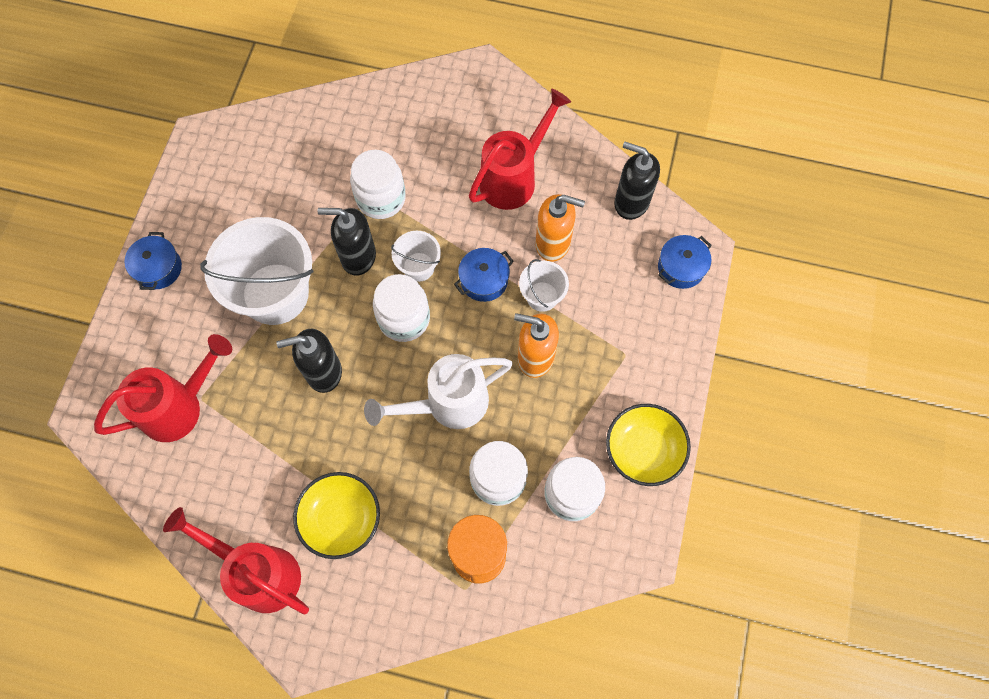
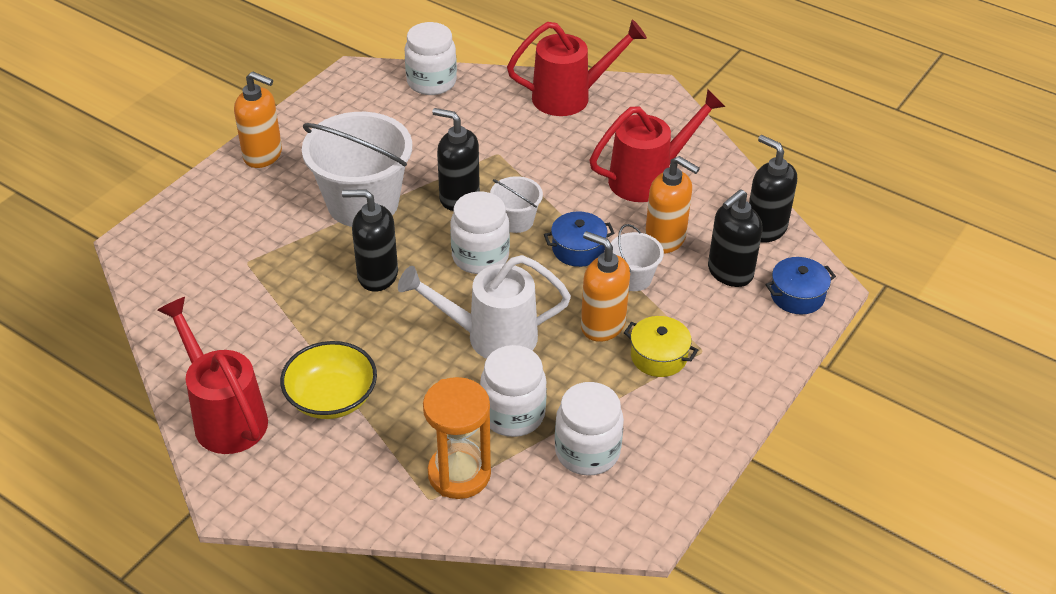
camera: 20 degrees right, 25 degrees down
red watering can [94,334,232,442] -> red watering can moved to [507,20,647,116]
blue pot [124,232,182,290] -> orange soap dispenser [234,71,282,168]
white jar [350,150,406,219] -> white jar moved to [405,22,457,95]
yellow bowl [606,404,691,486] -> none
none -> yellow pot [624,316,698,377]
none -> black soap dispenser [708,189,762,287]

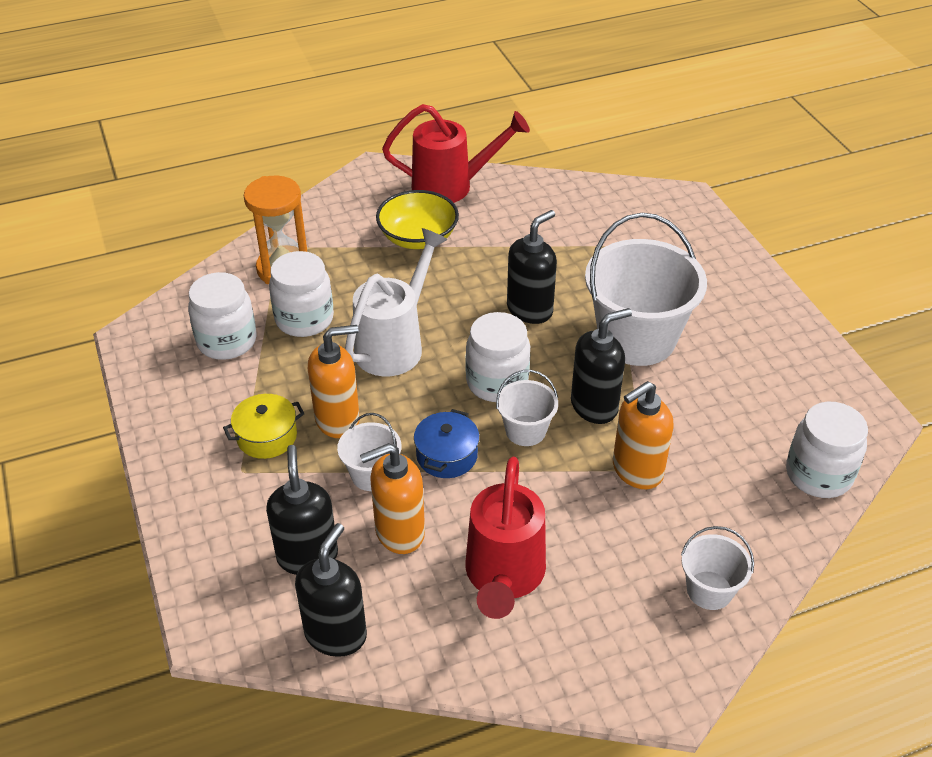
camera: 125 degrees right, 0 degrees up
orange soap dispenser [234,71,282,168] -> orange soap dispenser moved to [613,381,674,489]
red watering can [507,20,647,116] -> white bucket [681,526,754,610]
black soap dispenser [749,135,797,243] -> black soap dispenser turned 60 degrees counterclockwise [295,523,367,657]
blue pot [765,257,836,315] -> none

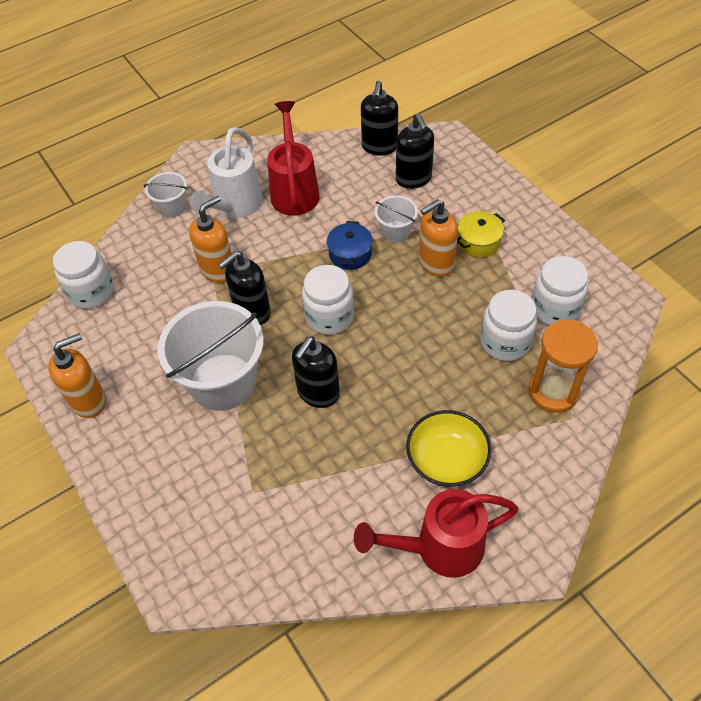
camera: 170 degrees right, 10 degrees up
white watering can [345,228,448,376] -> white watering can moved to [190,127,263,218]
orange soap dispenser [360,443,425,554] -> orange soap dispenser moved to [48,333,106,418]
white bucket [496,370,558,446] -> none

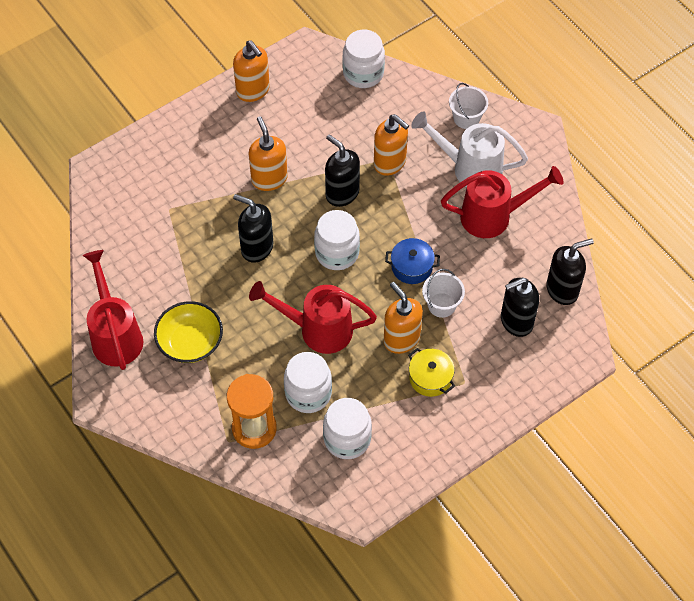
camera: 85 degrees right, 5 degrees up
white bucket [157,301,264,411] -> orange soap dispenser [249,116,288,191]
black soap dispenser [361,81,398,156] -> black soap dispenser turned 150 degrees clockwise [546,238,594,305]
none -> red watering can [249,281,377,354]

